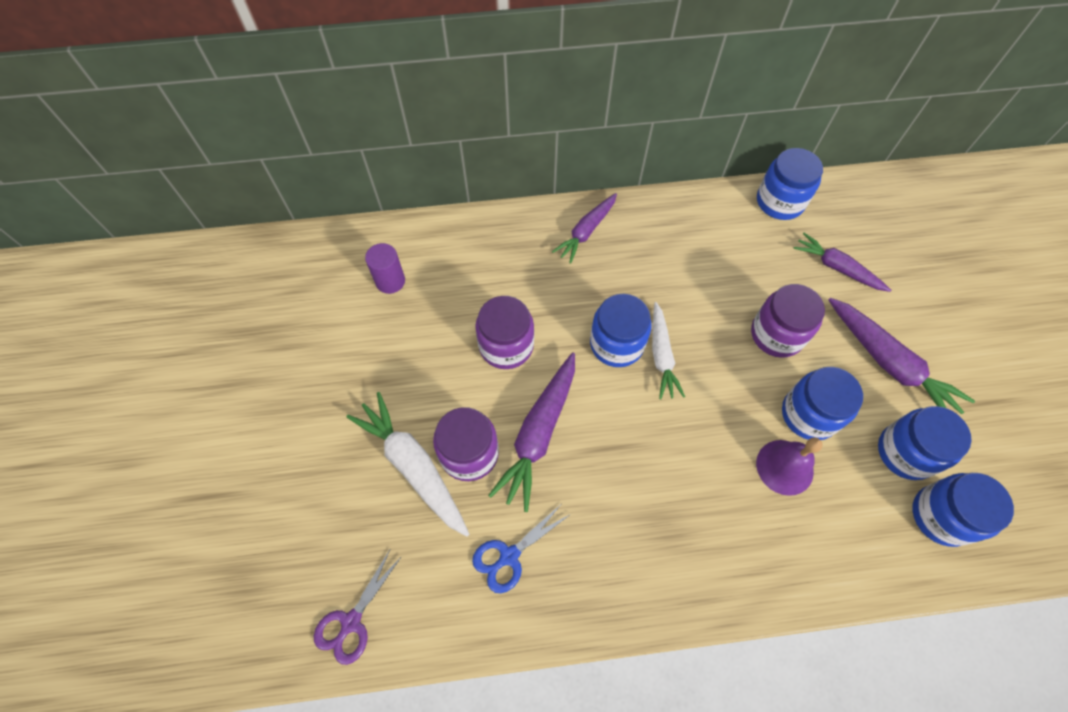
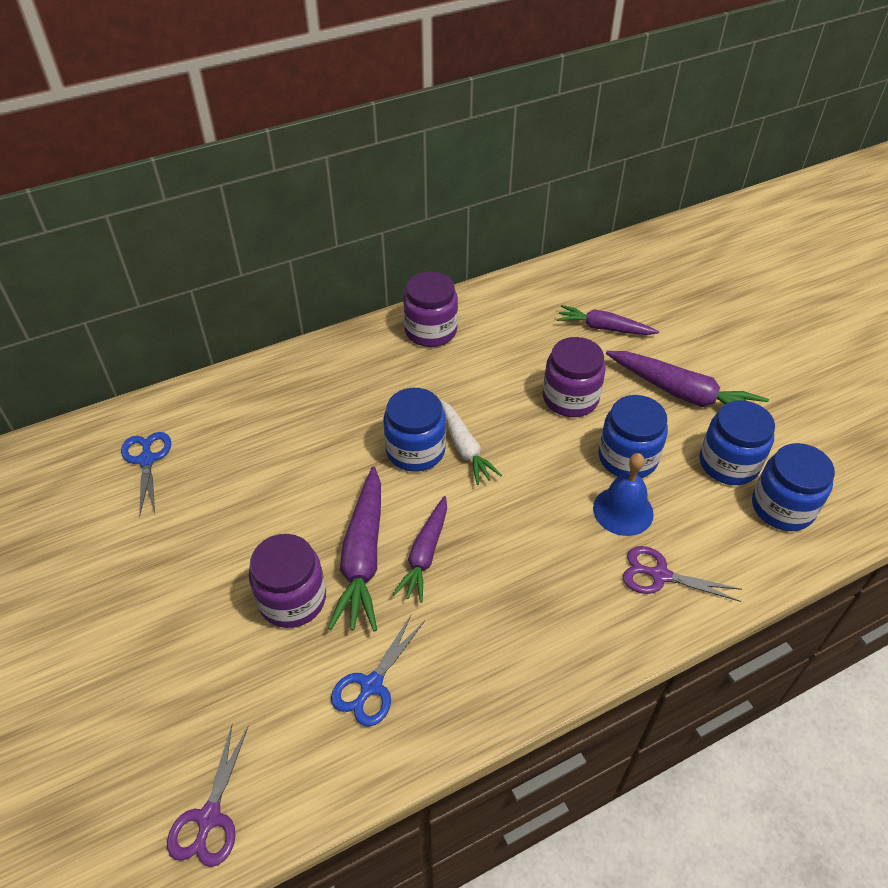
camera: 20 degrees left, 15 degrees down
white carrot [346,392,470,537] -> none
purple cylinder [365,243,405,294] -> blue scissors [121,432,171,514]
purple jar [475,296,534,369] -> purple jar moved to [403,271,458,347]
purple carrot [552,193,617,264] -> purple carrot moved to [393,496,447,603]
purple bell [756,438,822,496] -> blue bell [593,453,654,536]
blue jar [757,148,823,220] -> none
none -> purple scissors [623,546,742,602]

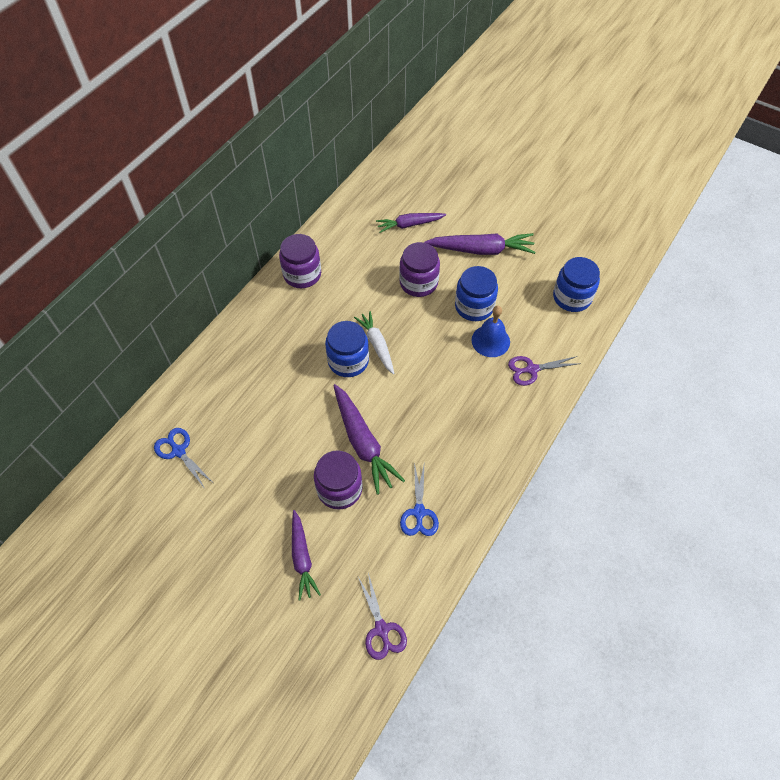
camera: 30 degrees left, 10 degrees up
purple carrot [393,496,447,603] -> purple carrot moved to [292,510,321,600]
white carrot [440,400,502,485] -> white carrot turned 150 degrees counterclockwise [354,311,394,374]
blue jar [699,400,775,485] -> none

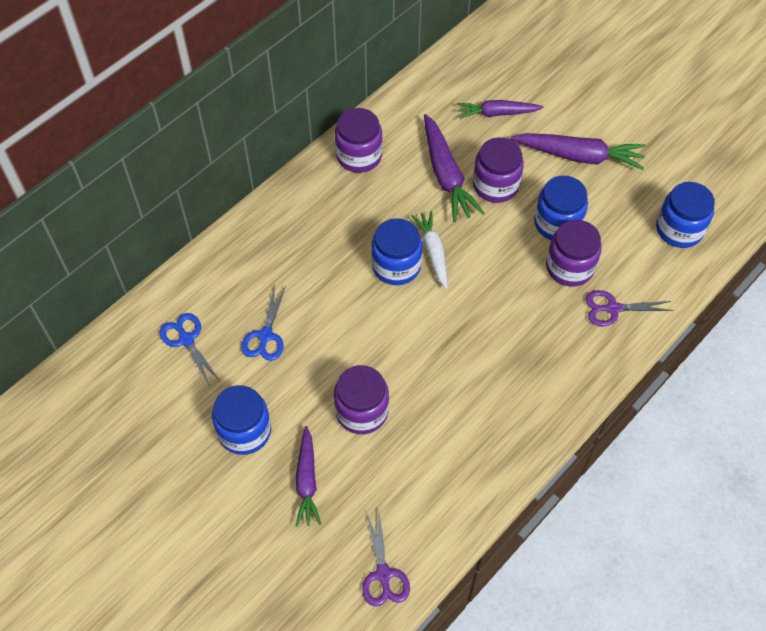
camera: 10 degrees right, 0 degrees up
purple carrot [333,384,405,495] -> purple carrot moved to [424,114,484,222]
blue scissors [400,463,439,536] -> blue scissors moved to [241,285,286,361]
blue bell [471,306,510,357] -> purple jar [546,220,602,287]
none -> blue jar [212,385,271,455]

